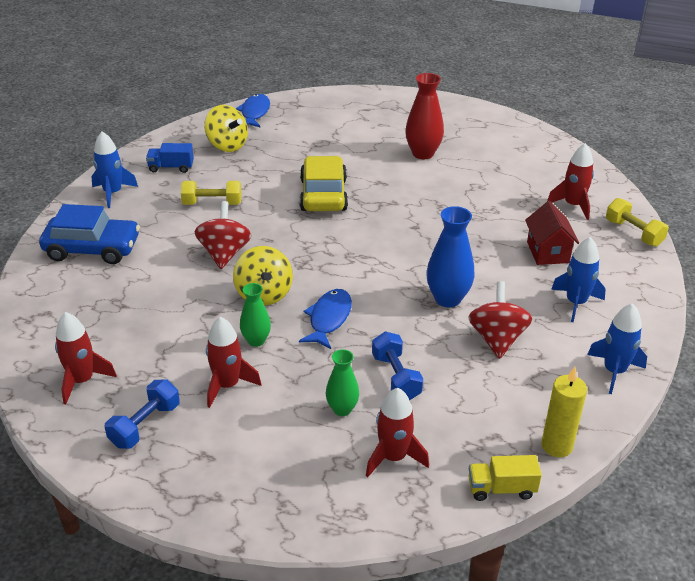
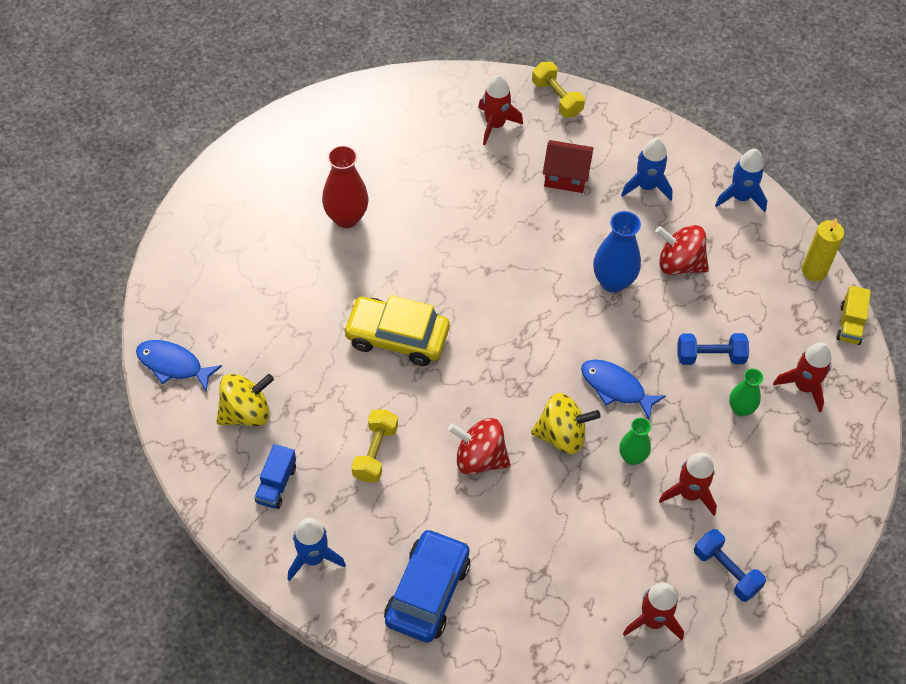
camera: 75 degrees left, 20 degrees up
yellow dumbbell [606,198,669,247] -> yellow dumbbell turned 75 degrees clockwise [532,62,585,117]

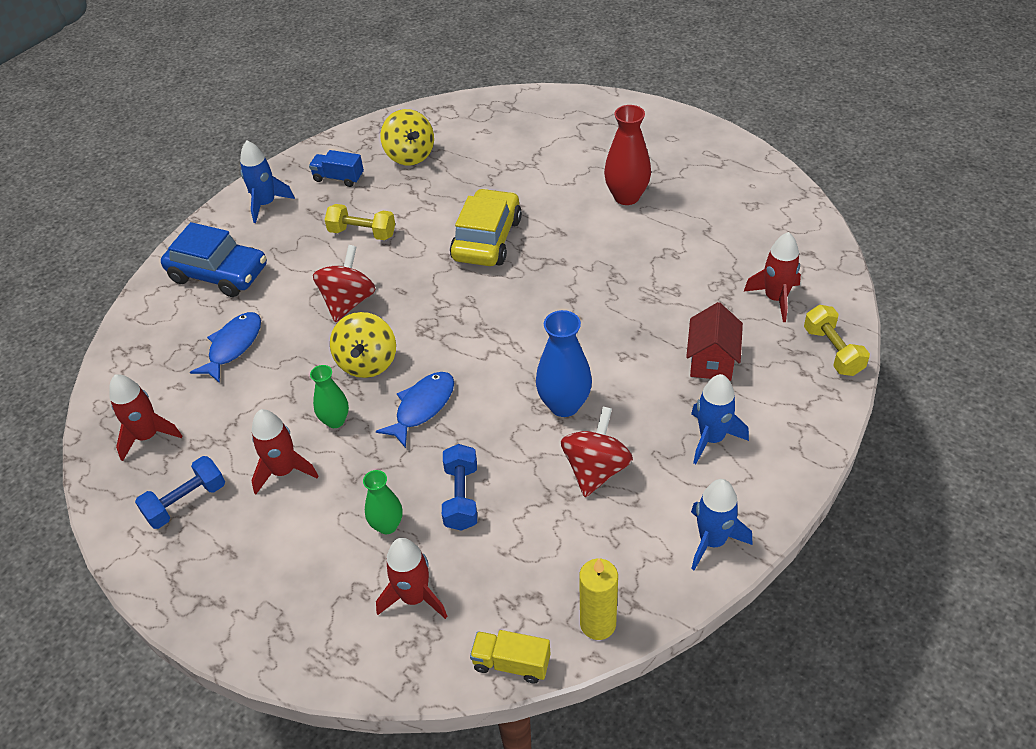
camera: 95 degrees right, 10 degrees down
blue fish [136,340,222,392] -> blue fish moved to [190,312,261,383]
yellow dumbbell [532,62,585,117] -> yellow dumbbell turned 75 degrees counterclockwise [804,305,870,376]

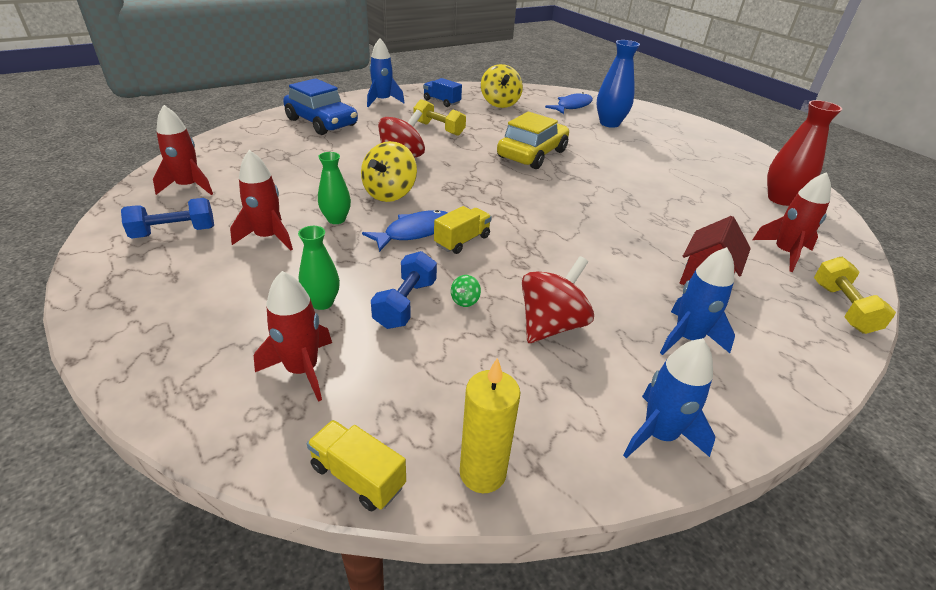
camera: 15 degrees right, 10 degrees down
blue fish [190,312,261,383] -> blue fish moved to [545,92,593,114]
blue vase [536,310,592,417] -> blue vase moved to [597,40,640,128]
red vase [604,105,651,205] -> red vase moved to [767,100,842,206]
none -> yellow truck [434,206,492,254]
none -> green spinning top [451,275,481,307]

